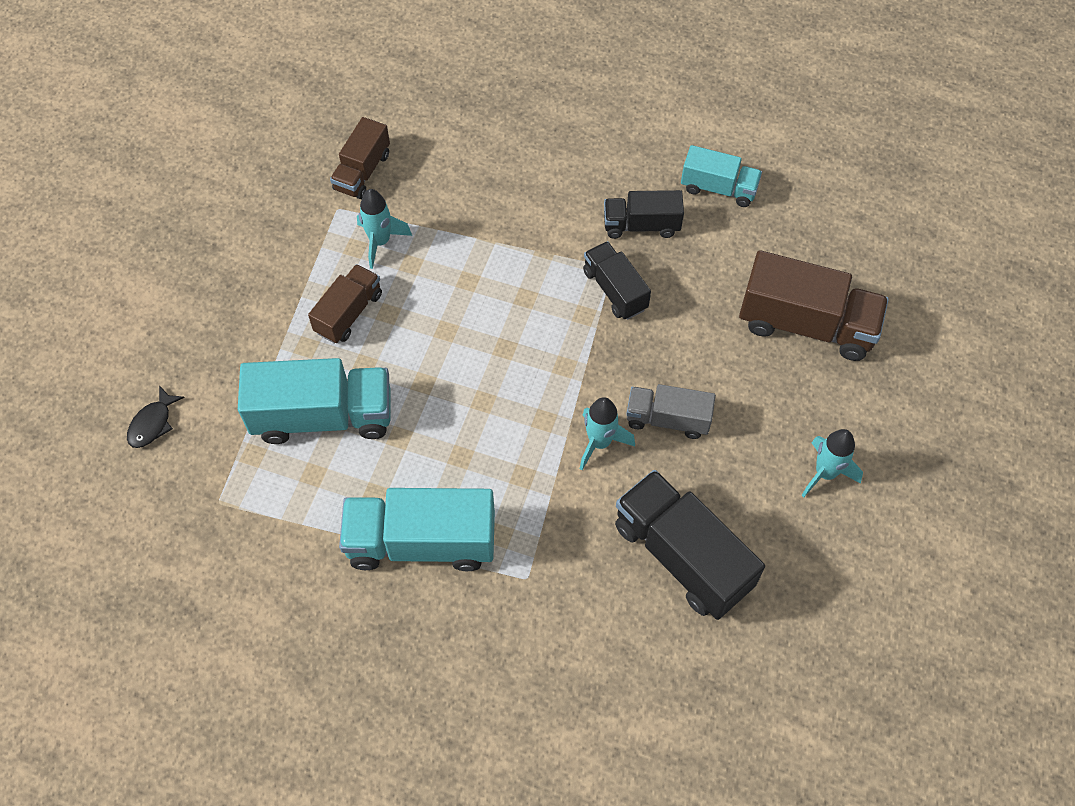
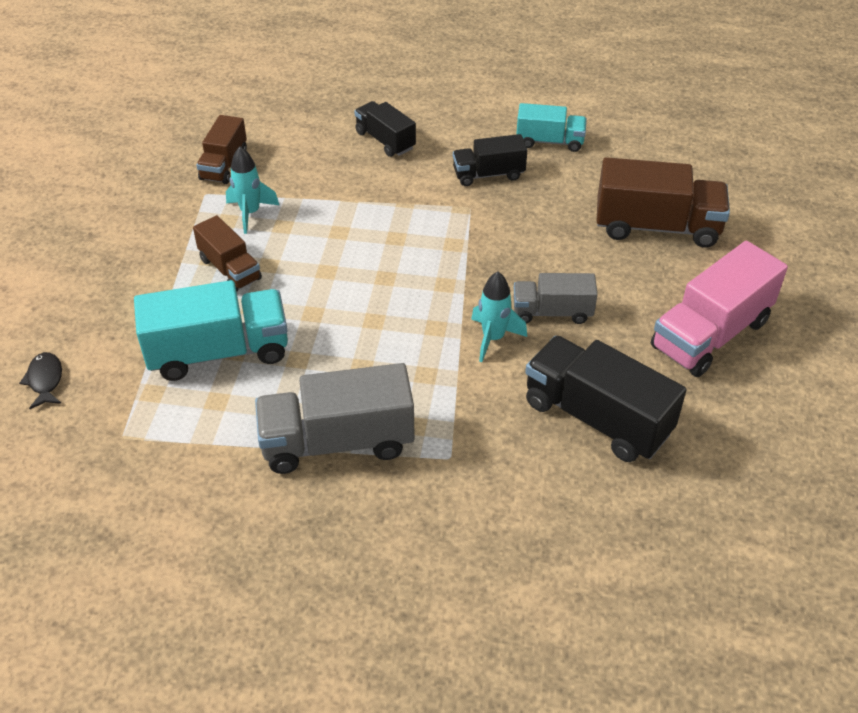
camera: 10 degrees left, 15 degrees down
black fish [127,385,185,448] -> black fish turned 150 degrees clockwise [19,352,62,409]
brown truck [308,264,382,344] -> brown truck turned 120 degrees clockwise [193,215,262,292]
turquoise truck [339,488,495,571] -> grey truck [255,363,415,474]
black truck [583,241,651,320] -> black truck moved to [354,101,416,157]
turquoise rocket [801,429,863,497] -> pink truck [651,241,788,377]

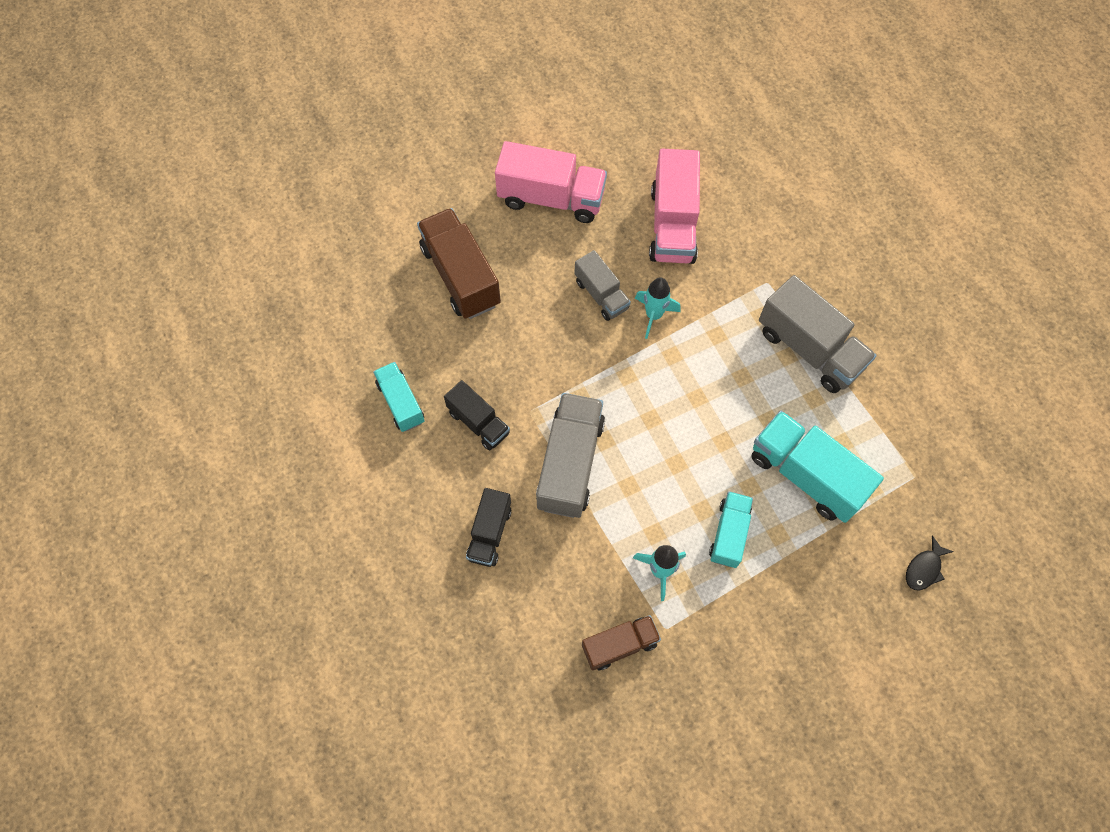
camera: 125 degrees left, 20 degrees up
brown truck [193,215,262,292] -> turquoise truck [709,491,753,568]
black truck [525,335,687,462] -> pink truck [649,149,700,264]
none -> grey truck [536,393,605,518]

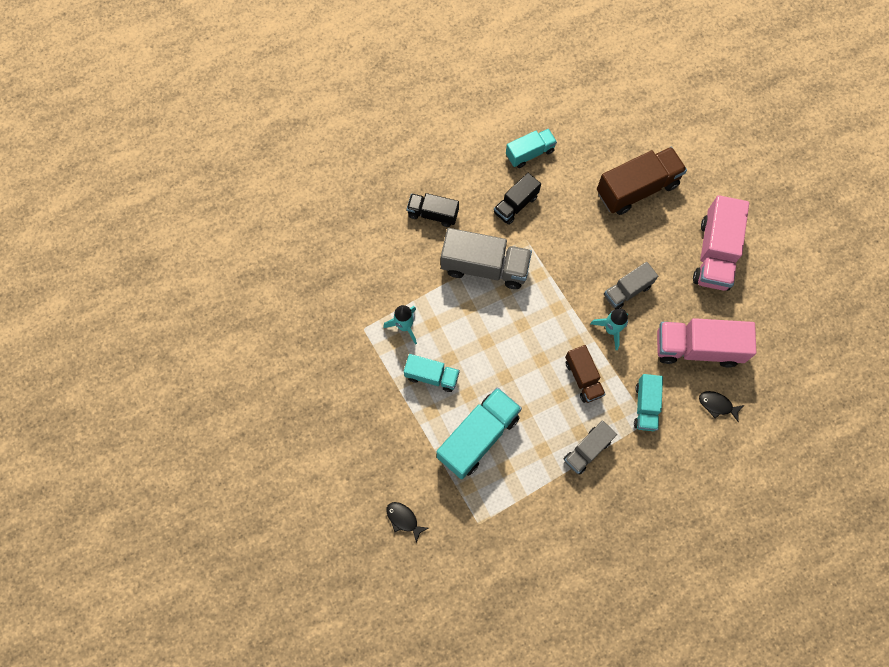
camera: 90 degrees right, 5 degrees up
brown truck [582,615,661,670] -> brown truck moved to [565,345,606,403]
grey truck [759,275,876,393] -> grey truck [564,420,617,475], size x0.59
none -> turquoise truck [634,374,663,431]
none -> black fish [699,391,744,422]

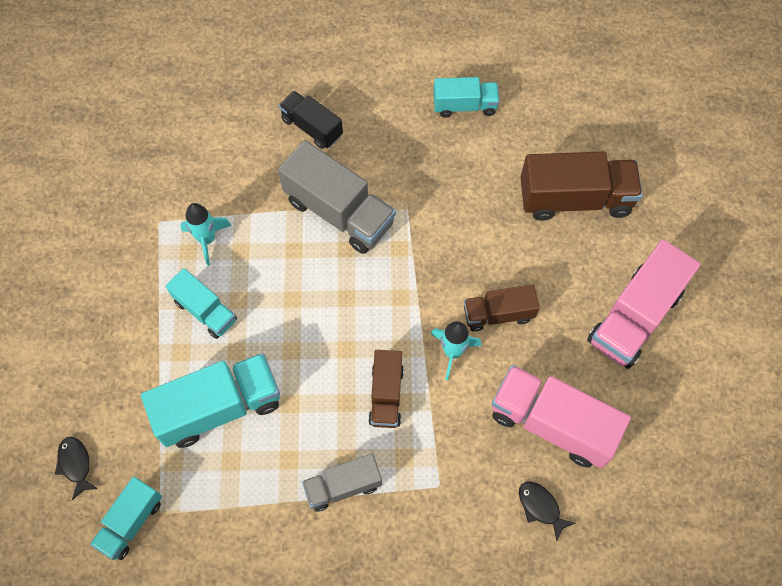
camera: 25 degrees right, 5 degrees down
black truck [494,173,541,225] -> none
grey truck [604,262,658,309] -> brown truck [464,284,540,331]
turquoise truck [634,374,663,431] -> turquoise truck moved to [90,477,162,560]

